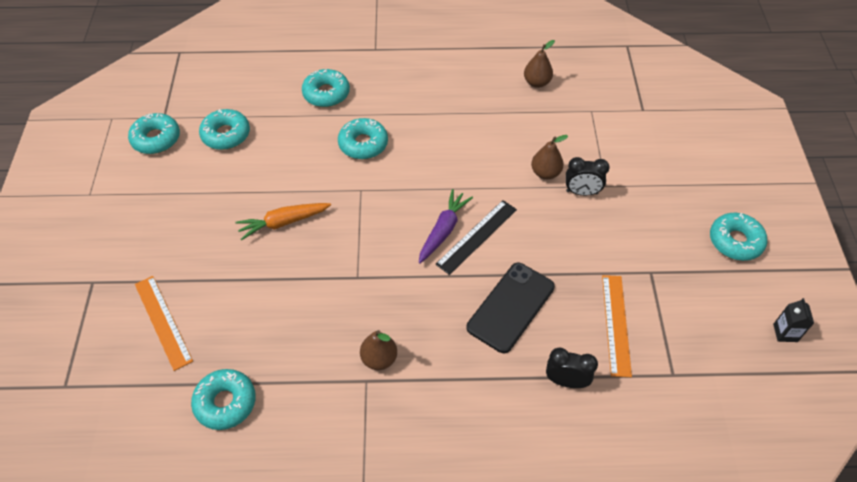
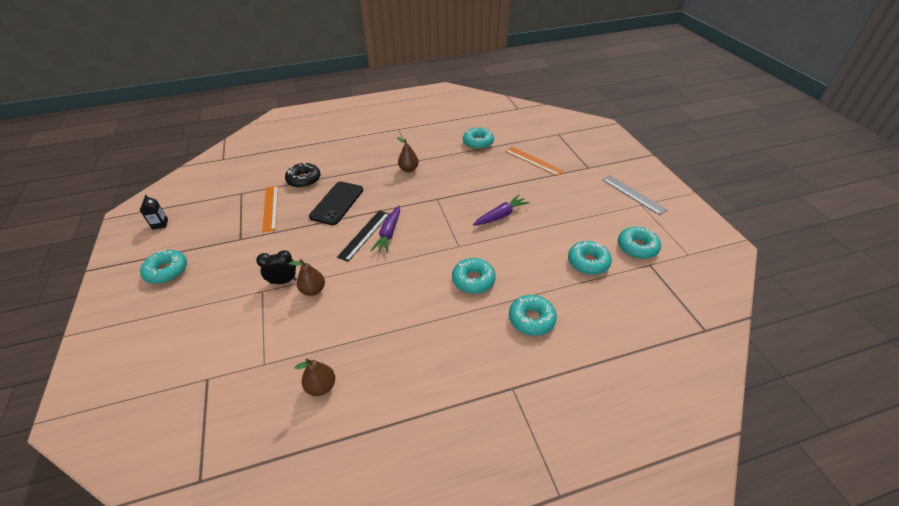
camera: 165 degrees right, 10 degrees down
orange carrot [236,203,331,240] -> purple carrot [473,195,530,226]
black clock [546,348,598,388] -> black donut [285,162,320,188]
none -> grey ruler [603,175,667,215]

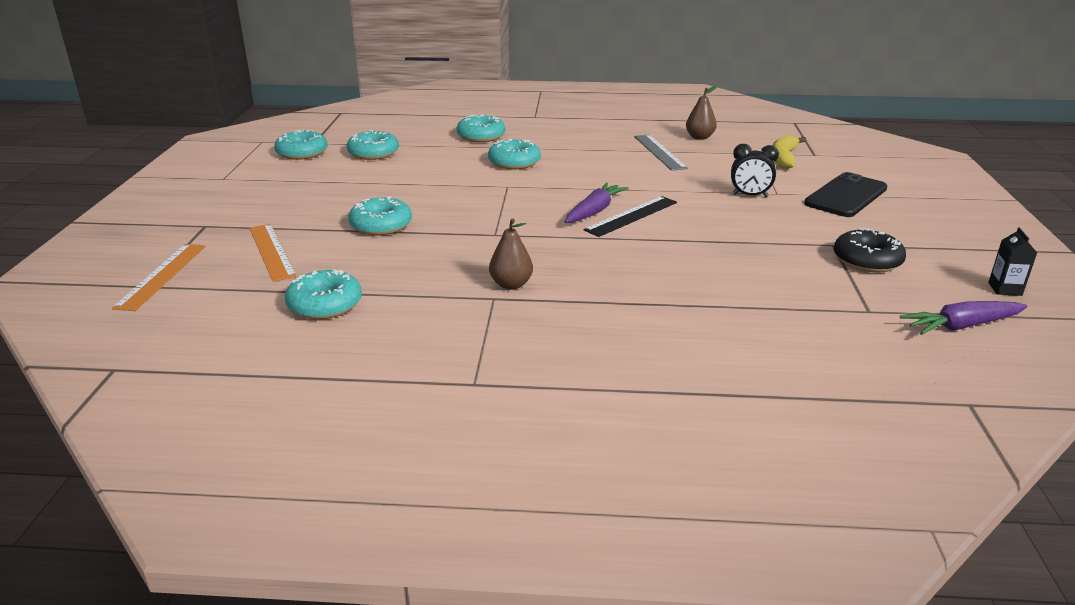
camera: 160 degrees left, 15 degrees down
turquoise donut [140,250,187,284] -> turquoise donut moved to [348,196,412,235]
orange ruler [262,186,278,232] -> orange ruler moved to [112,244,206,311]
black donut [285,162,320,188] -> black donut moved to [834,228,906,273]
brown pear [289,259,325,296] -> none
black phone [309,182,363,225] -> black phone moved to [804,172,887,217]
purple carrot [473,195,530,226] -> purple carrot moved to [900,301,1028,335]
grey ruler [603,175,667,215] -> grey ruler moved to [634,135,688,171]
none -> yellow banana [772,134,806,169]

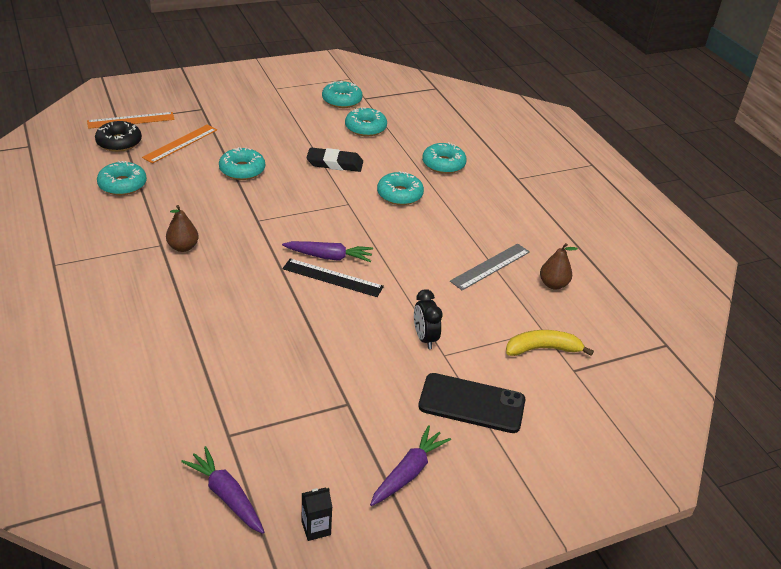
camera: 60 degrees right, 10 degrees up
black donut [834,228,906,273] -> black donut moved to [95,121,142,152]
none -> black eraser [306,148,363,172]
none -> purple carrot [370,425,451,506]

